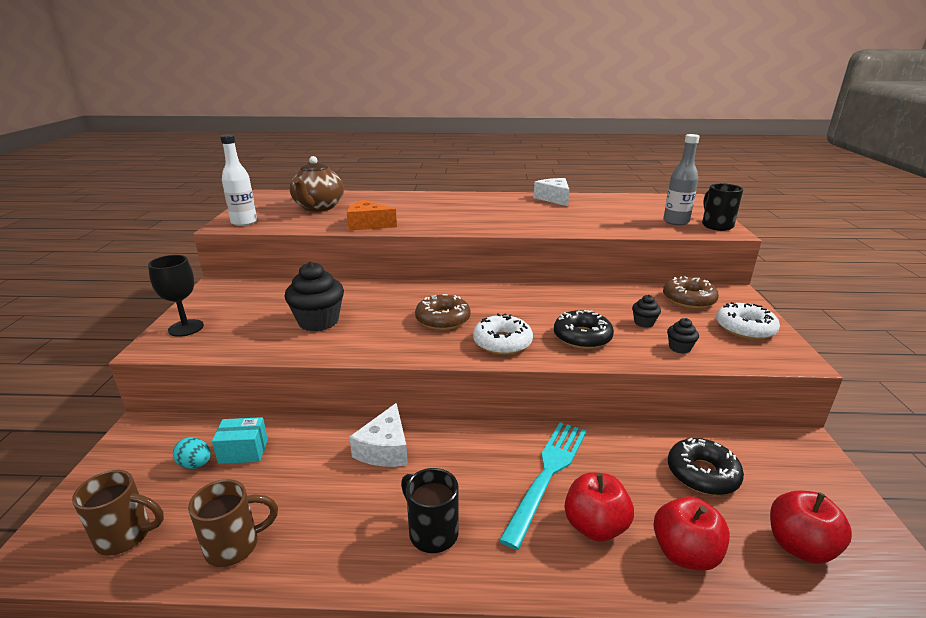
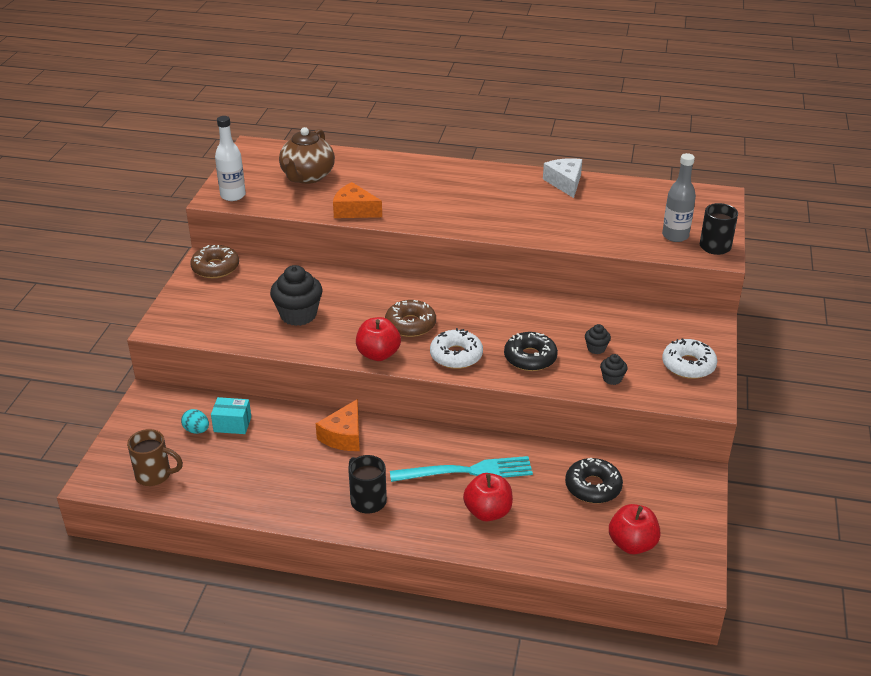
camera: 10 degrees right, 10 degrees up
black goblet [148,255,204,337] -> none
brown mug [188,479,278,567] -> none
white cheese [349,403,408,467] -> orange cheese [316,399,360,451]
turquoise fork [499,422,586,550] -> turquoise fork turned 45 degrees clockwise [390,456,533,482]
red apple [653,496,730,571] -> red apple moved to [356,317,401,361]
brown donut [663,276,719,309] -> brown donut moved to [190,245,239,278]

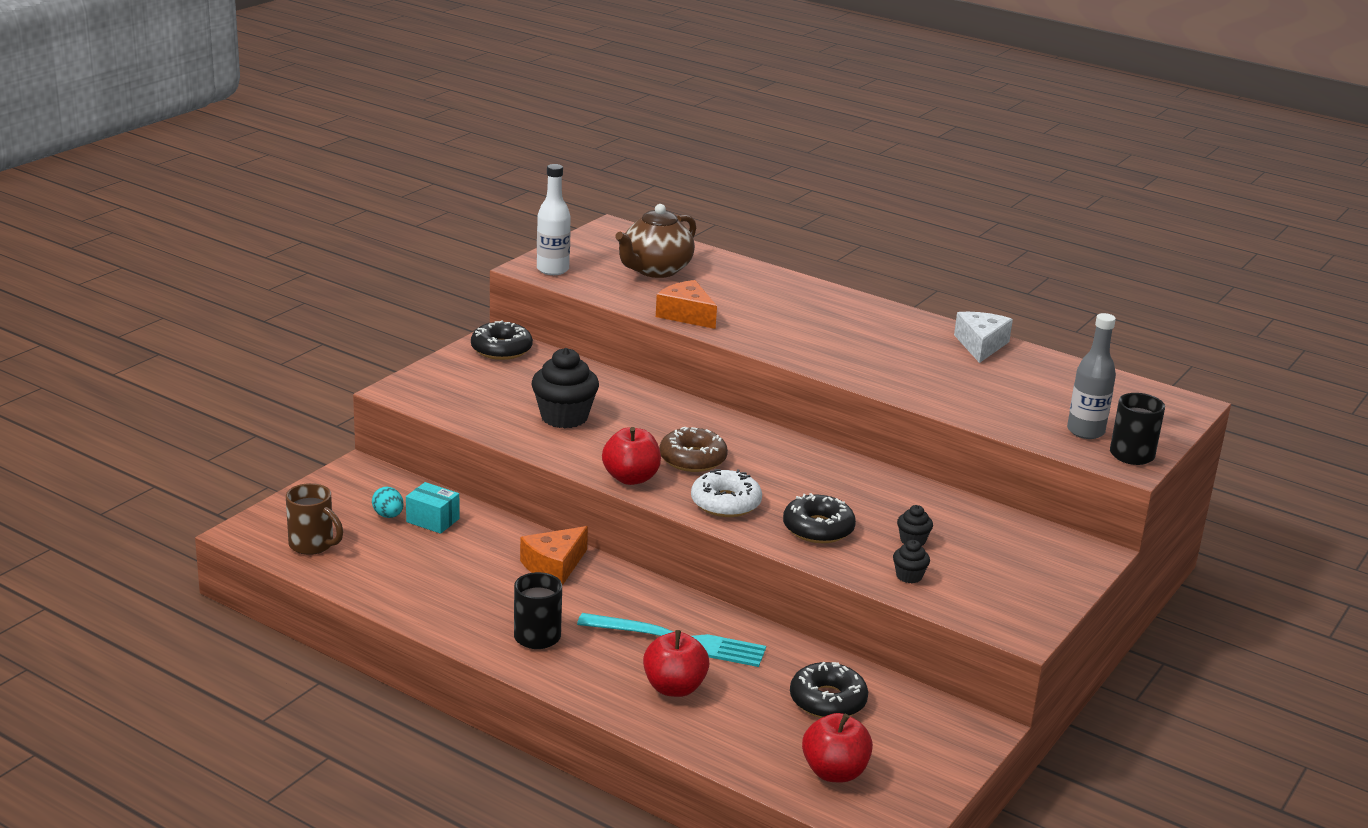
camera: 20 degrees right, 10 degrees down
brown donut [190,245,239,278] -> black donut [471,320,533,360]
white donut [662,338,717,379] -> none

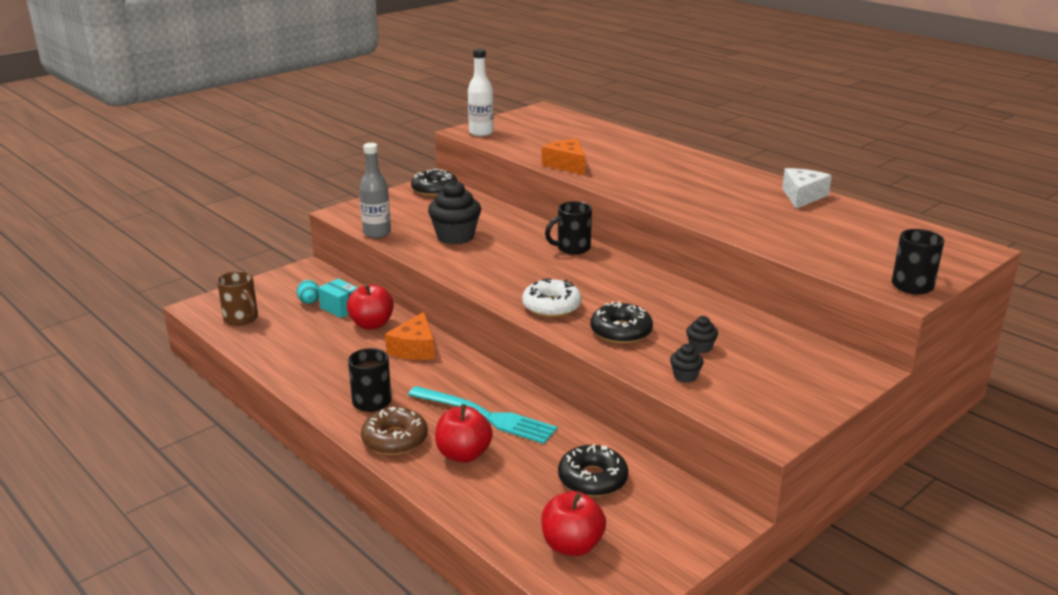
camera: 15 degrees right, 0 degrees up
orange cheese [520,526,588,586] -> orange cheese turned 45 degrees counterclockwise [385,312,435,360]
red apple [602,427,661,485] -> red apple moved to [347,284,394,330]
brown teapot [615,204,696,278] -> none
brown donut [659,427,728,472] -> brown donut moved to [361,407,428,455]
grey bottle [1067,313,1116,439] -> grey bottle moved to [359,143,391,238]
none -> black mug [545,201,592,255]

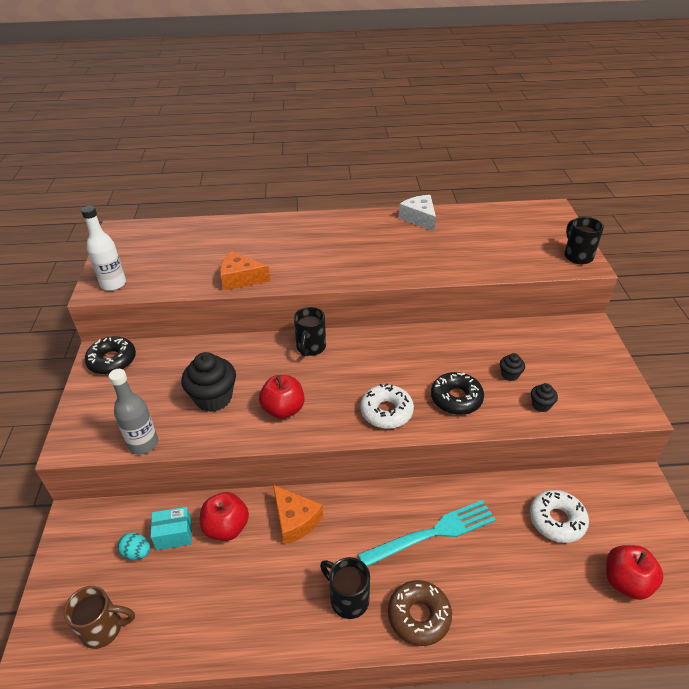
camera: 50 degrees left, 15 degrees up
red apple [435,404,493,463] -> red apple moved to [259,375,305,419]
black donut [558,445,628,497] -> white donut [530,490,589,543]

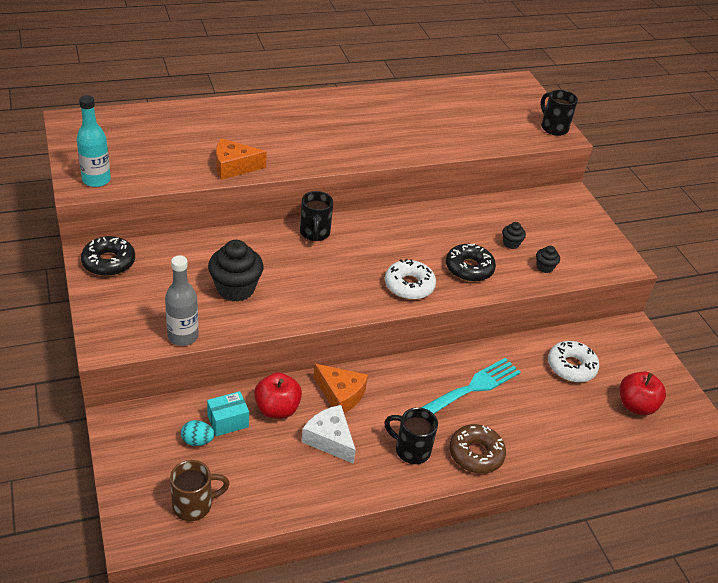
camera: 20 degrees left, 0 degrees up
white bottle [81,206,126,291] -> turquoise bottle [77,95,111,187]
red apple [259,375,305,419] -> none
white cheese [399,195,436,232] -> white cheese moved to [302,405,356,464]

